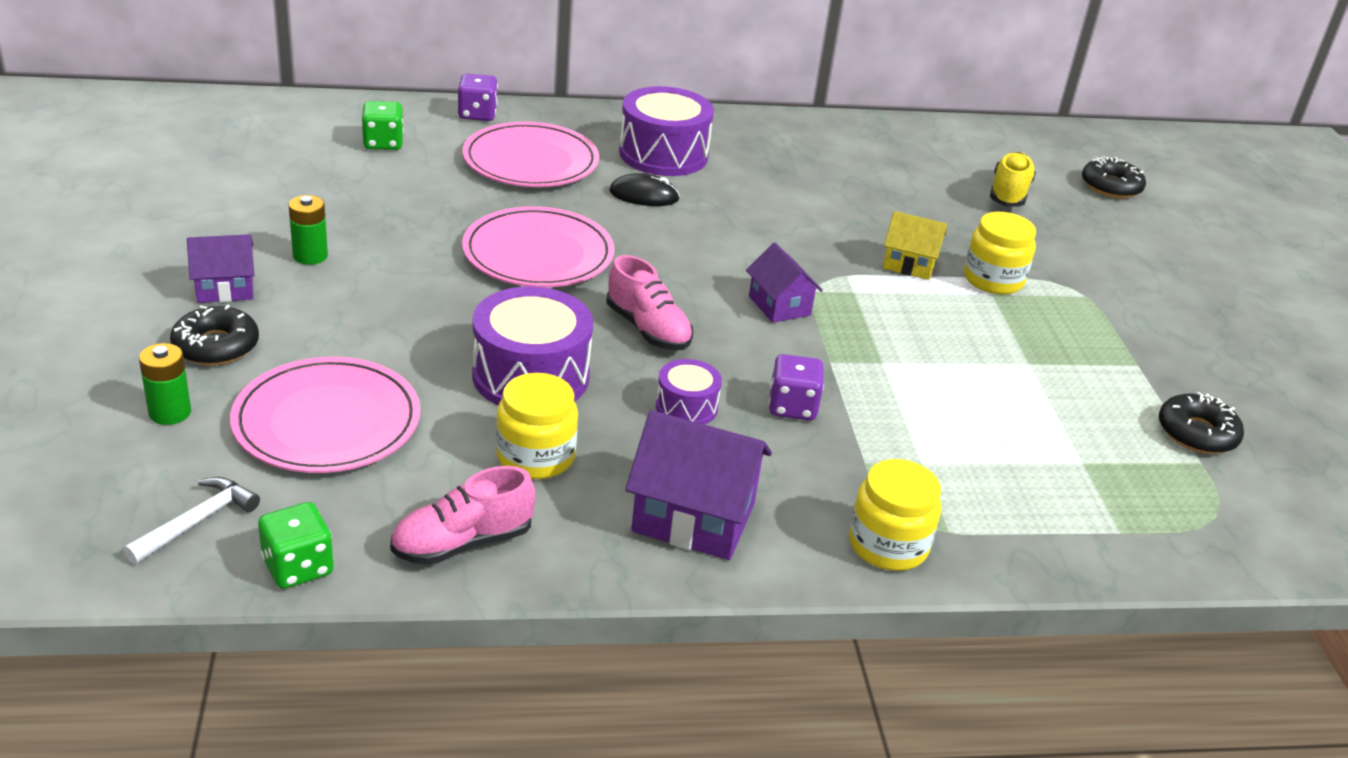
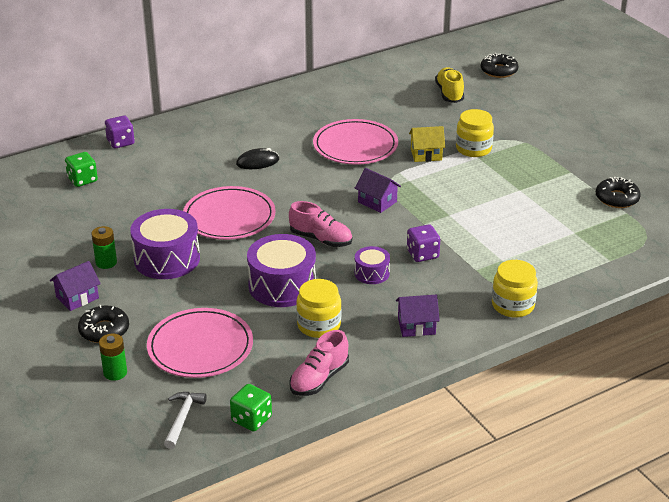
camera: 20 degrees left, 0 degrees up
pink plate [463,122,599,187] -> pink plate moved to [313,119,398,165]
purple drum [619,86,714,176] -> purple drum moved to [130,209,200,279]
purple house [625,410,772,560] -> purple house [396,295,440,337], size x0.61

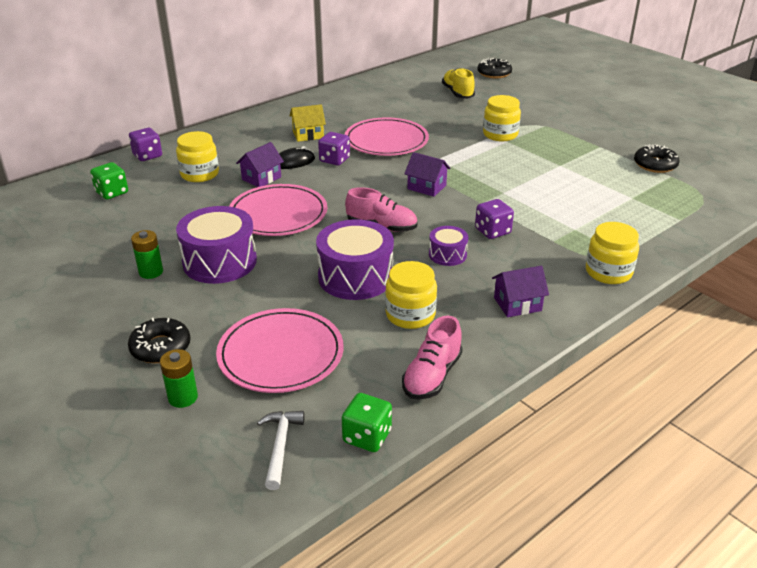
camera: 10 degrees left, 0 degrees up
purple house [50,261,101,311] -> purple house moved to [236,142,284,187]
yellow house [409,126,445,162] -> yellow house moved to [290,104,326,142]
none -> yellow jar [176,131,219,182]
none -> purple dice [318,132,350,165]

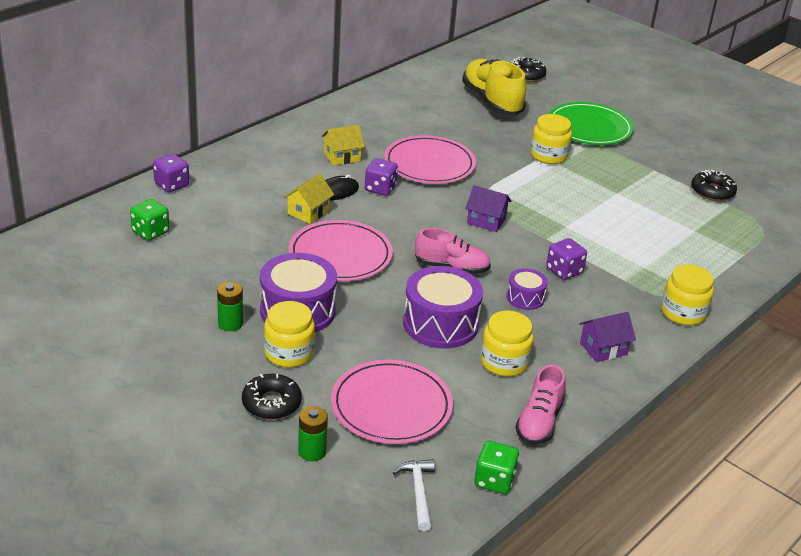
camera: 10 degrees left, 0 degrees up
yellow jar [176,131,219,182] -> yellow jar moved to [264,301,315,368]
purple house [236,142,284,187] -> yellow house [284,174,334,224]
yellow shoe [442,68,475,99] -> yellow shoe [462,59,526,116], size x1.58
none -> green plate [549,102,634,145]

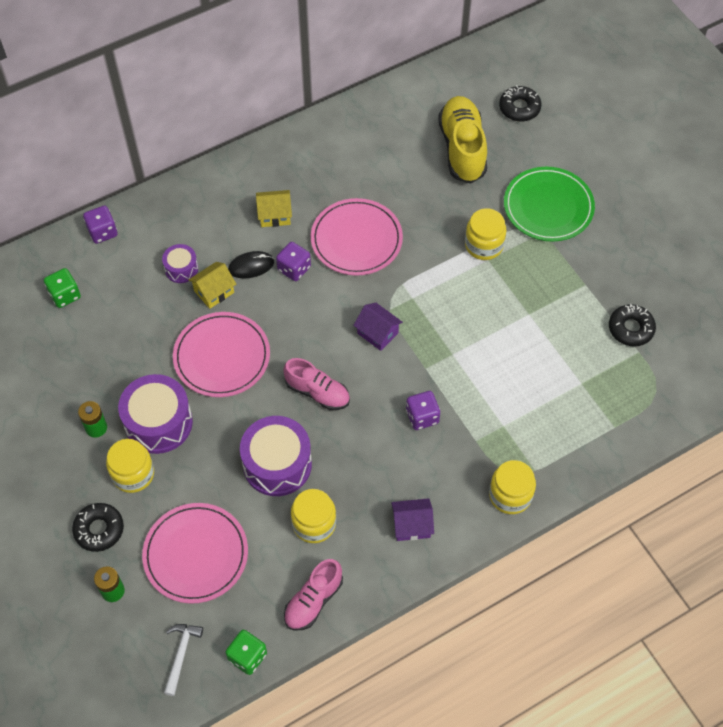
camera: 20 degrees right, 25 degrees up
purple drum [506,268,548,310] -> purple drum moved to [162,244,198,283]

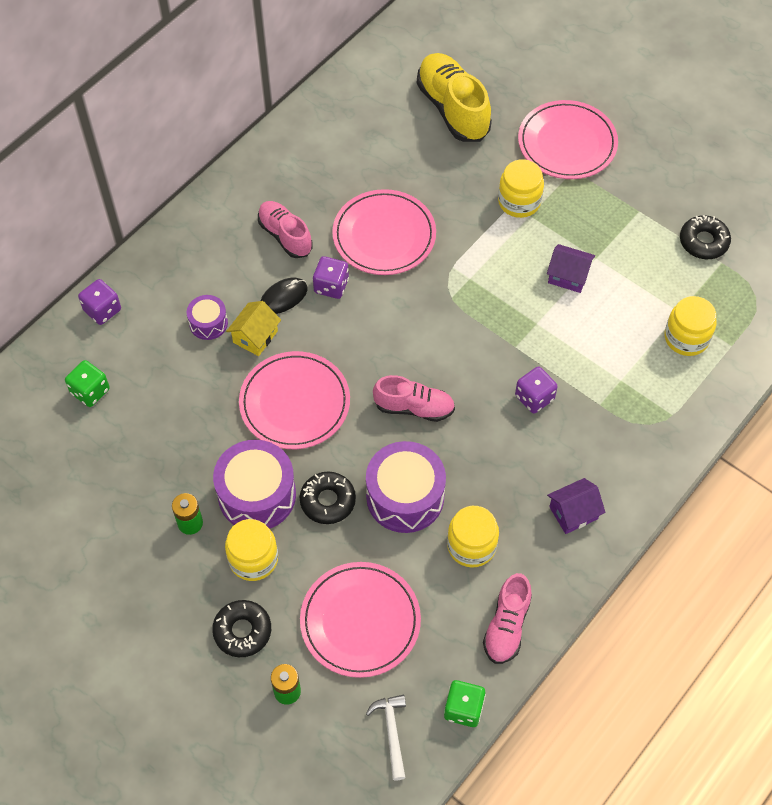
camera: 20 degrees left, 0 degrees up
yellow house [256,190,292,227] -> pink shoe [258,201,313,258]
purple house [353,303,403,351] -> purple house moved to [547,244,595,293]
yellow jar [489,460,536,514] -> yellow jar moved to [665,296,716,356]
black donut [499,85,542,121] -> black donut moved to [300,471,356,524]
green plate [504,167,595,241] -> pink plate [518,100,618,179]

